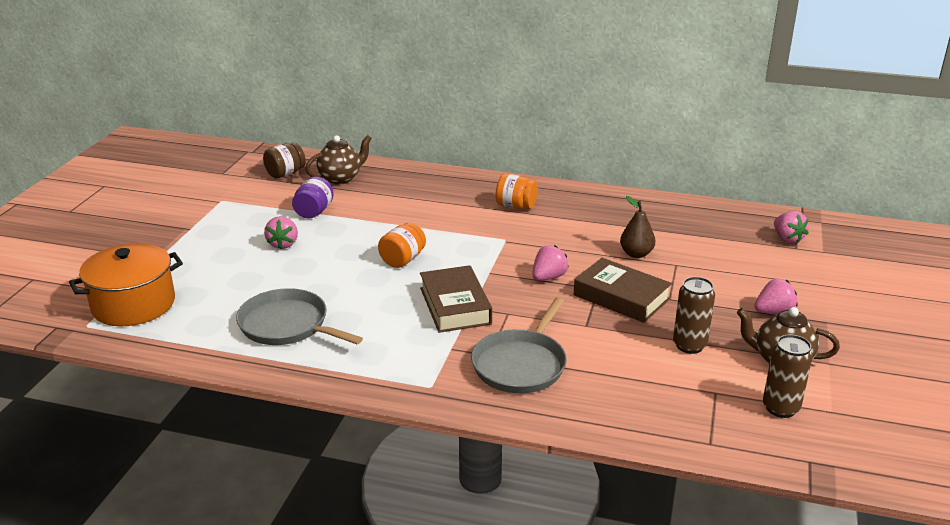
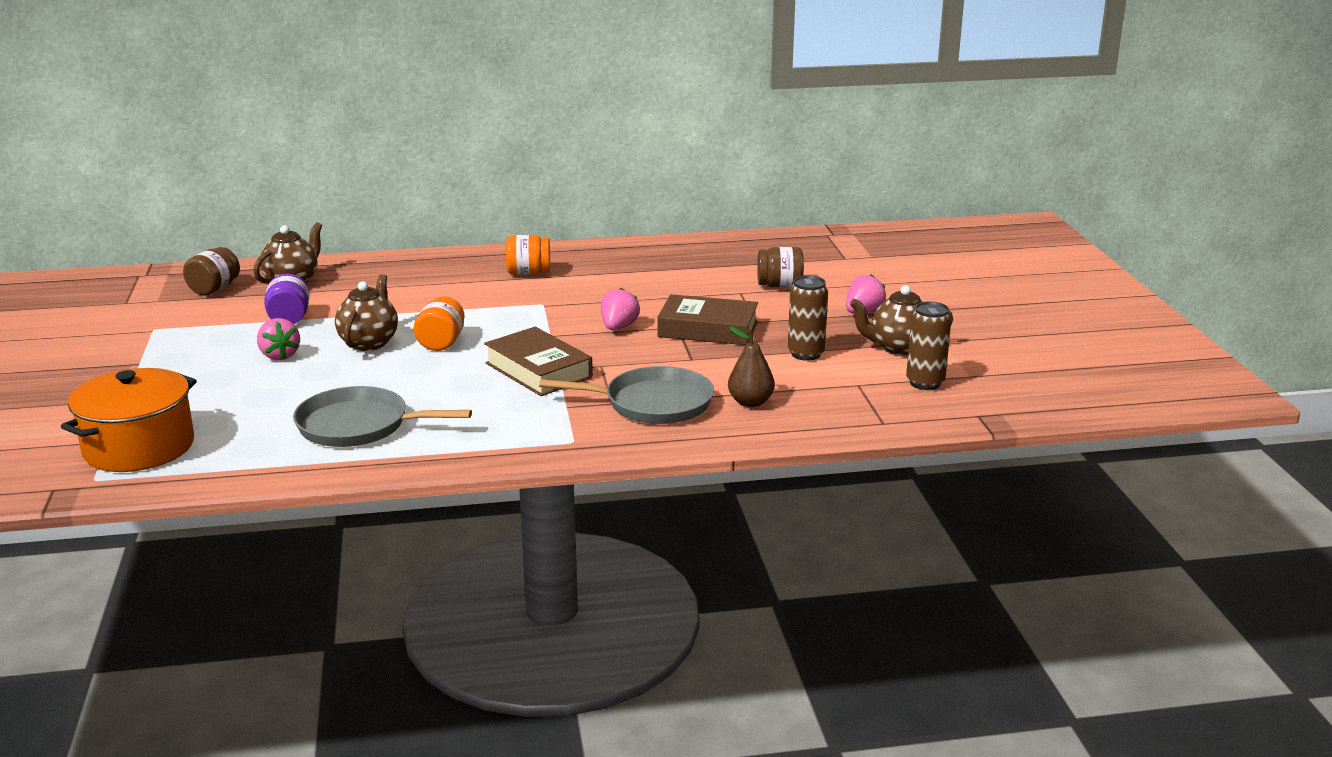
camera: 25 degrees left, 5 degrees down
grey pan [471,297,567,393] -> grey pan turned 90 degrees counterclockwise [539,366,714,424]
brown pear [620,196,655,258] -> brown pear moved to [728,327,775,407]
pink strawberry [774,211,809,243] -> none
none -> brown teapot [335,274,398,351]
none -> brown jar [757,247,804,288]

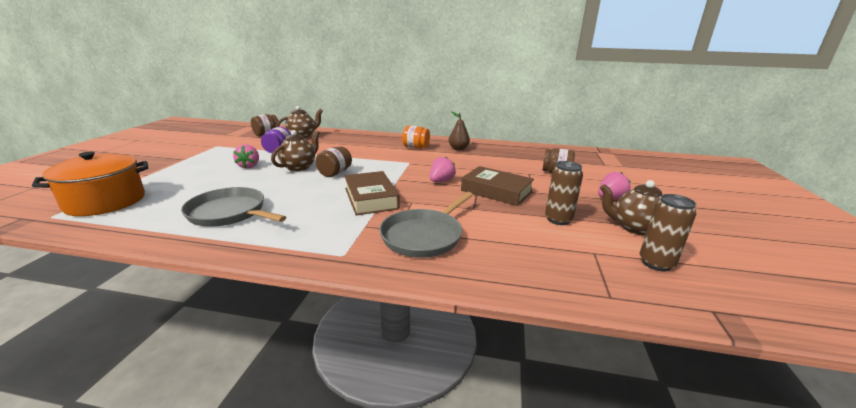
camera: 20 degrees right, 0 degrees up
orange jar [414,297,465,351] -> brown jar [315,146,352,177]
grey pan [539,366,714,424] -> grey pan turned 105 degrees clockwise [379,192,473,258]
brown pear [728,327,775,407] -> brown pear moved to [449,111,470,150]

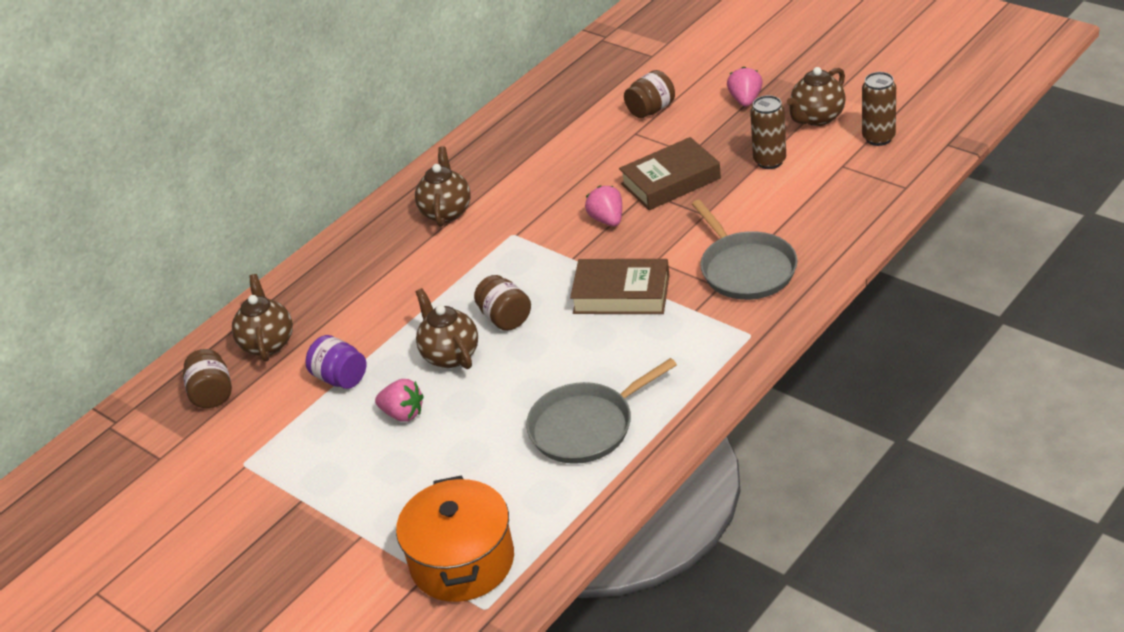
camera: 55 degrees left, 15 degrees up
orange jar [402,125,430,148] -> brown teapot [415,146,471,227]
brown pear [449,111,470,150] -> none

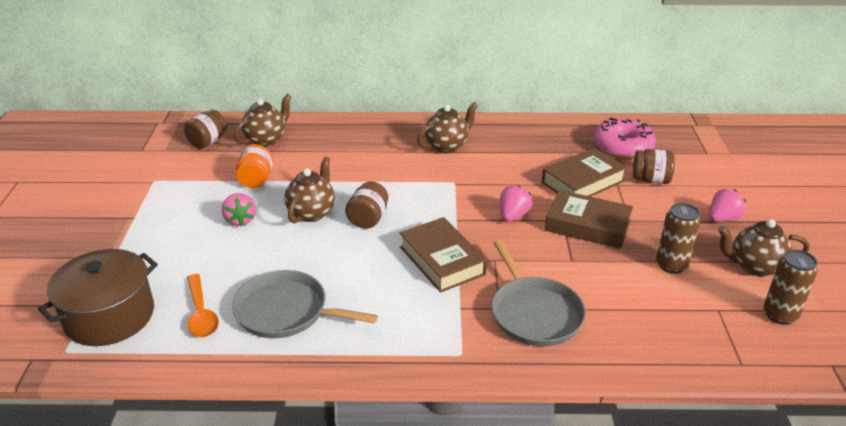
camera: 45 degrees right, 5 degrees down
purple jar [306,335,366,389] -> orange jar [236,144,273,188]
orange pot [396,475,514,602] -> brown pot [38,249,158,346]
grey pan [692,200,797,300] -> grey pan turned 45 degrees counterclockwise [492,240,586,347]
none -> orange spoon [187,274,219,338]
none -> brown book [542,148,627,197]
none -> pink donut [593,118,656,159]

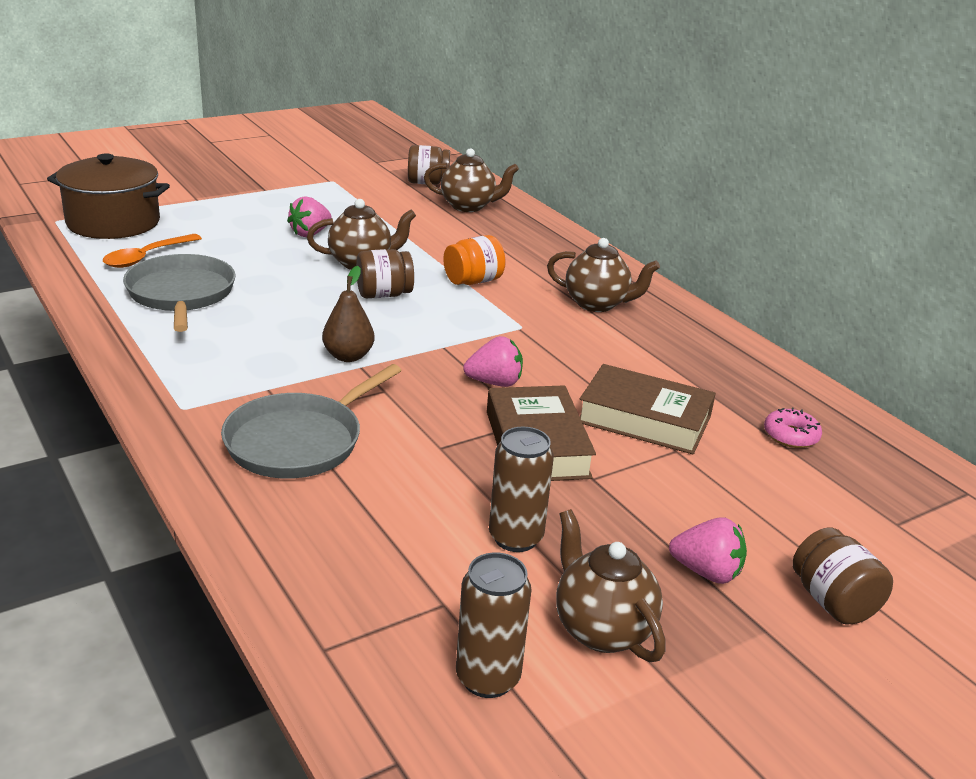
camera: 55 degrees right, 5 degrees down
orange jar [236,144,273,188] -> orange jar moved to [443,235,506,285]
brown book [400,217,487,293] -> brown pear [322,266,375,362]
pink donut [593,118,656,159] -> pink donut [764,408,822,448], size x0.51
brown jar [633,149,675,184] -> brown jar moved to [792,528,893,625]

